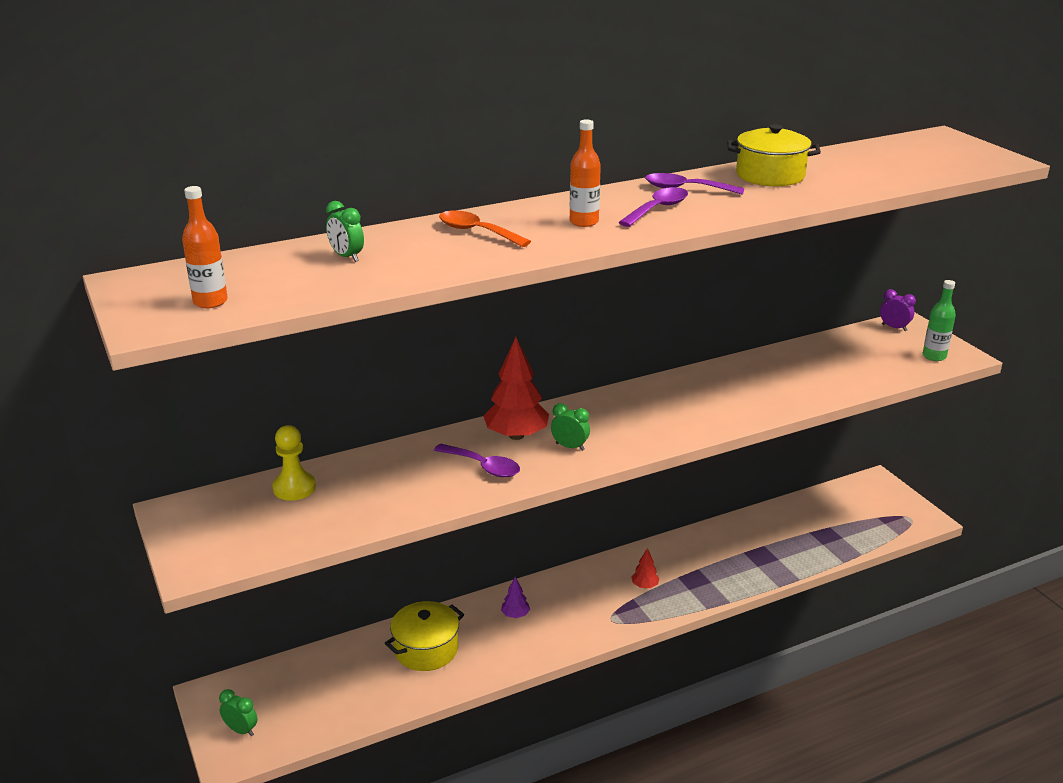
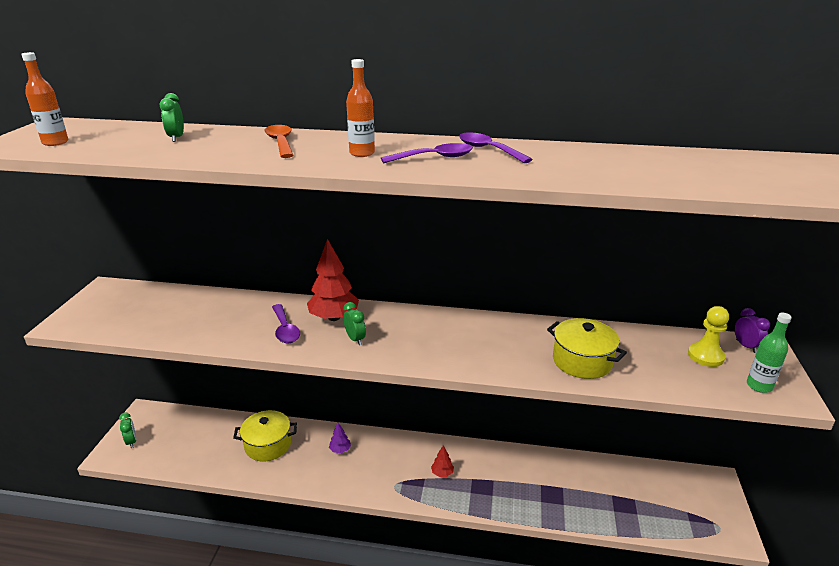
camera: 35 degrees right, 0 degrees up
yellow pawn [272,425,316,501] -> yellow pawn moved to [688,306,729,367]
yellow pot [727,124,821,186] -> yellow pot moved to [547,318,627,379]

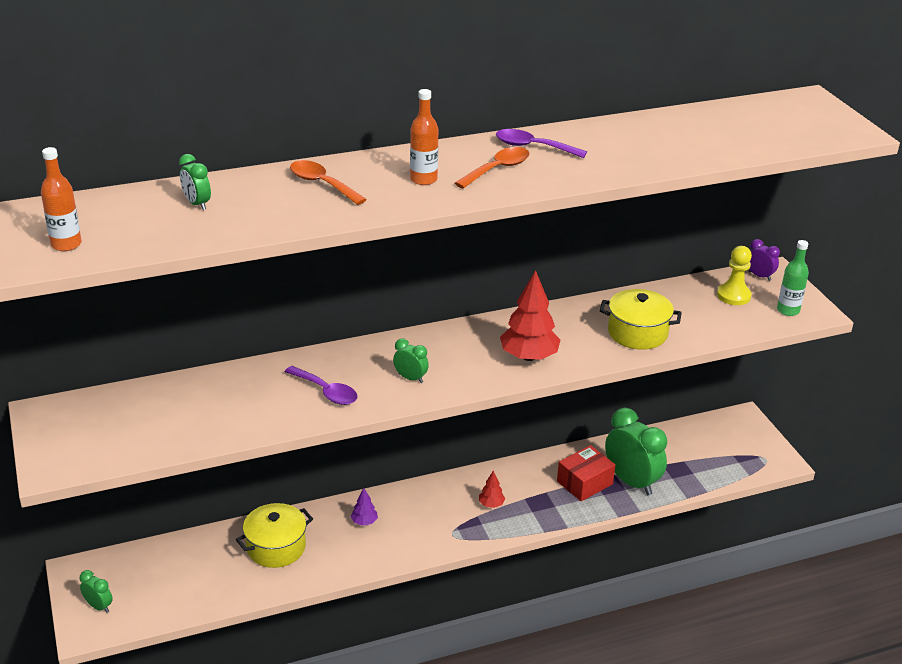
camera: 30 degrees left, 5 degrees up
red tree [307,239,359,321] -> red tree moved to [500,270,561,361]
purple spoon [381,143,473,163] -> orange spoon [455,147,530,189]
none -> red box [557,445,615,501]
none -> green clock [605,408,667,495]

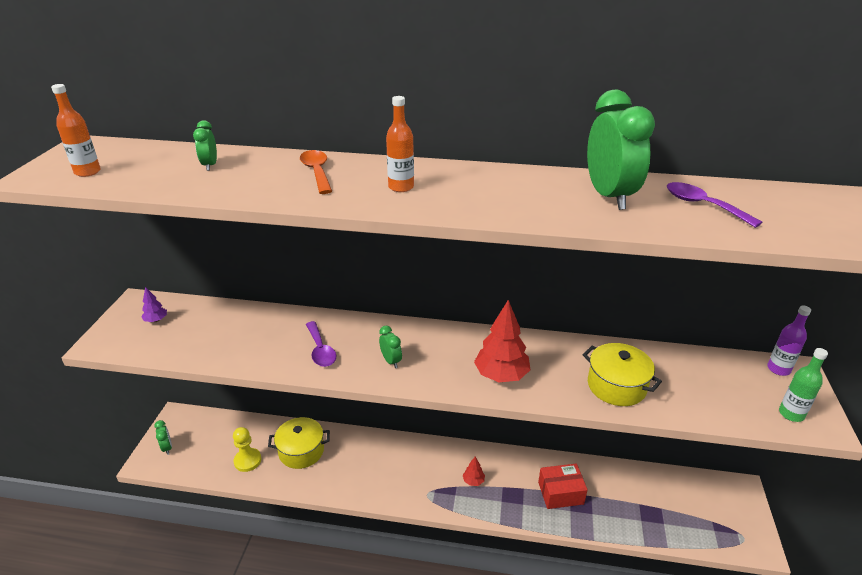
camera: 30 degrees right, 0 degrees up
purple tree [351,488,378,526] -> purple tree moved to [142,287,167,322]
orange spoon [455,147,530,189] -> none
purple spoon [496,129,587,158] -> purple spoon moved to [667,182,762,228]
green clock [605,408,667,495] -> green clock moved to [587,90,655,210]
yellow pawn [717,246,752,305] -> yellow pawn moved to [233,427,261,472]
purple clock [749,239,780,281] -> purple bottle [767,305,811,376]

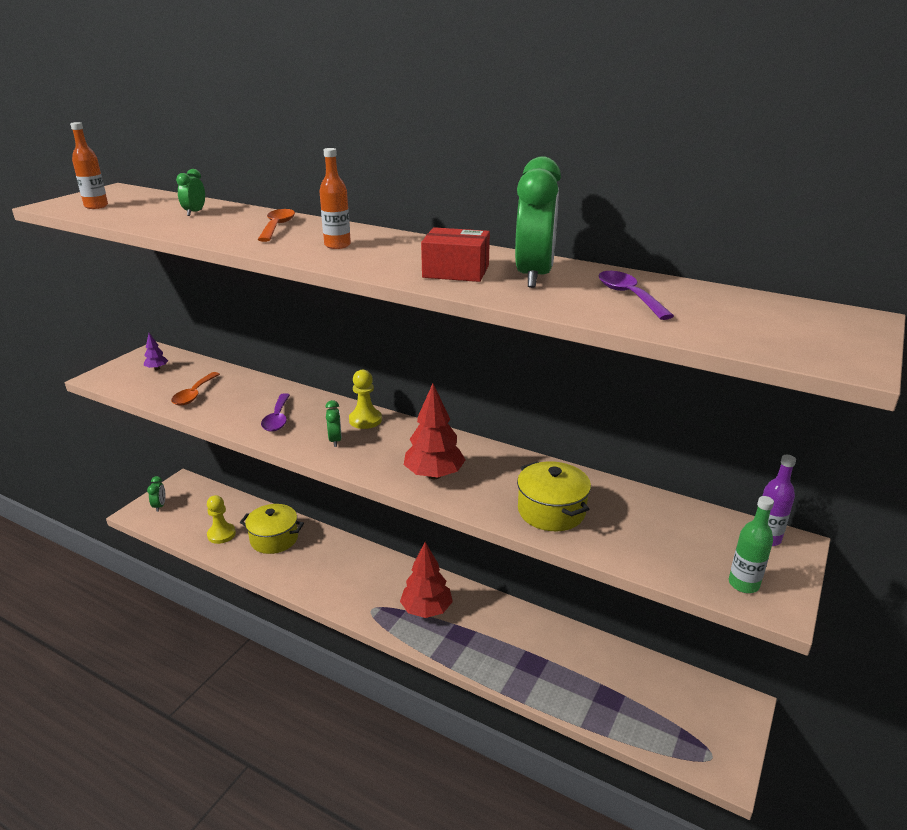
camera: 20 degrees right, 5 degrees down
red tree [463,457,485,486] -> red tree [400,542,453,618], size x2.05
red box [538,463,588,509] -> red box moved to [421,227,490,282]
none -> orange spoon [171,372,220,405]
none -> yellow pawn [349,370,382,429]

